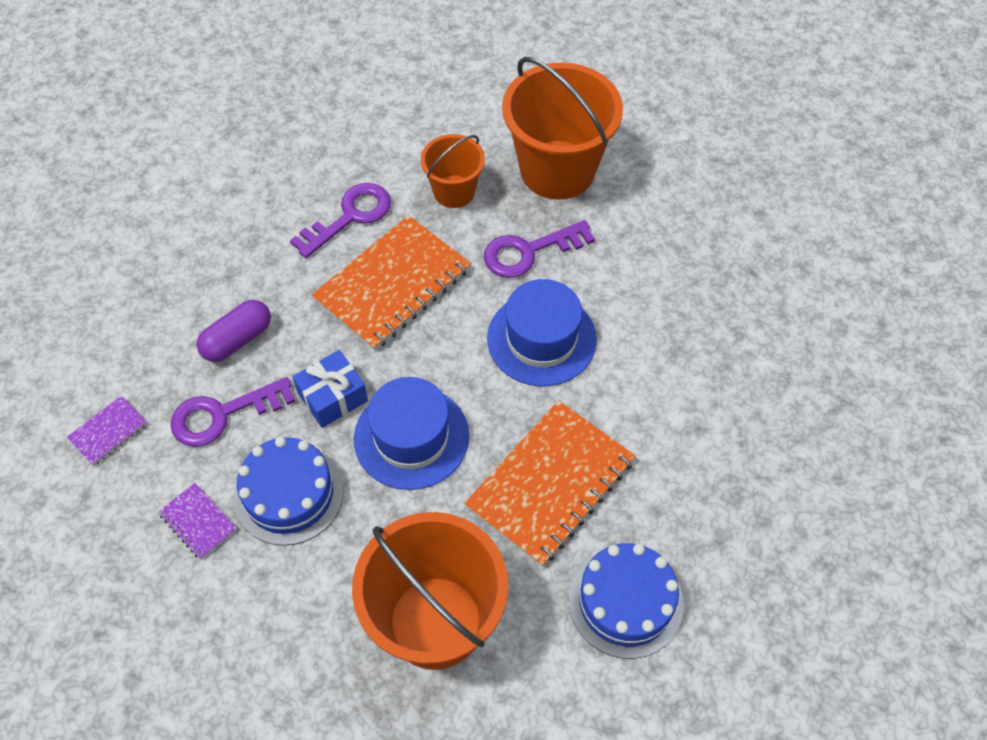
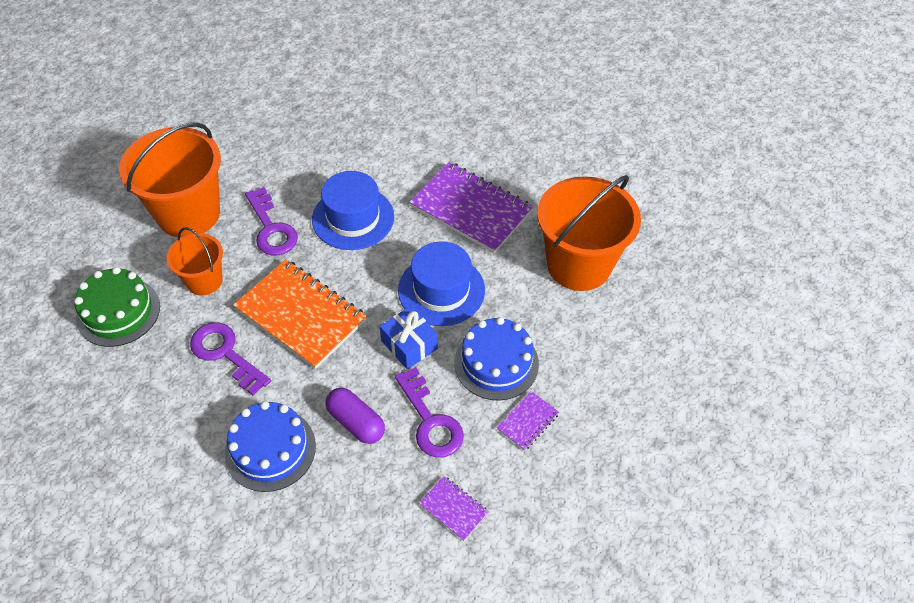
camera: 95 degrees left, 5 degrees down
orange notebook [464,400,635,567] -> purple notebook [409,162,533,253]
blue cake [569,543,684,659] -> blue cake moved to [225,401,316,492]
none -> green cake [74,267,160,347]

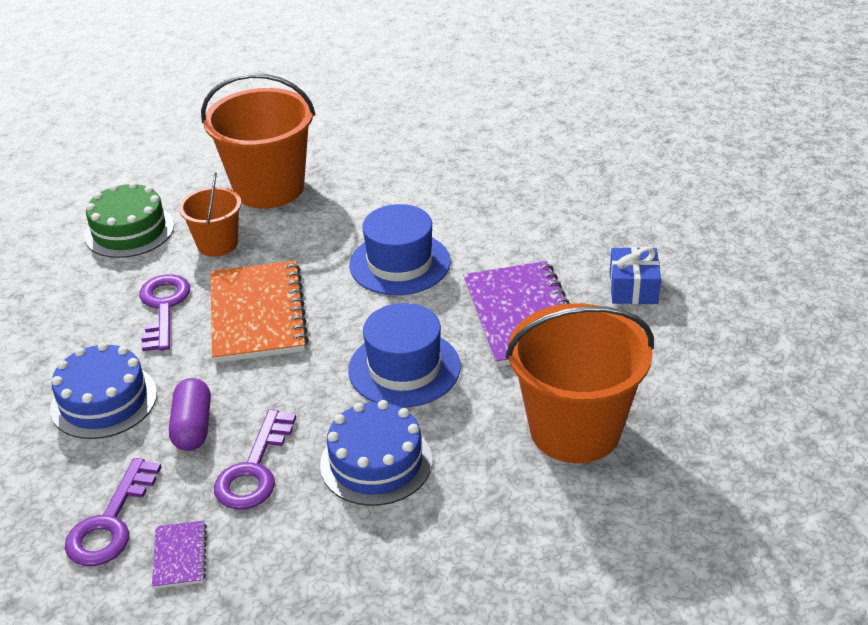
camera: 45 degrees right, 15 degrees down
purple key [245,187,298,255] -> purple key moved to [65,458,161,566]
blue gift [380,306,438,369] -> blue gift moved to [610,247,661,304]
purple notebook [496,391,559,451] -> none

